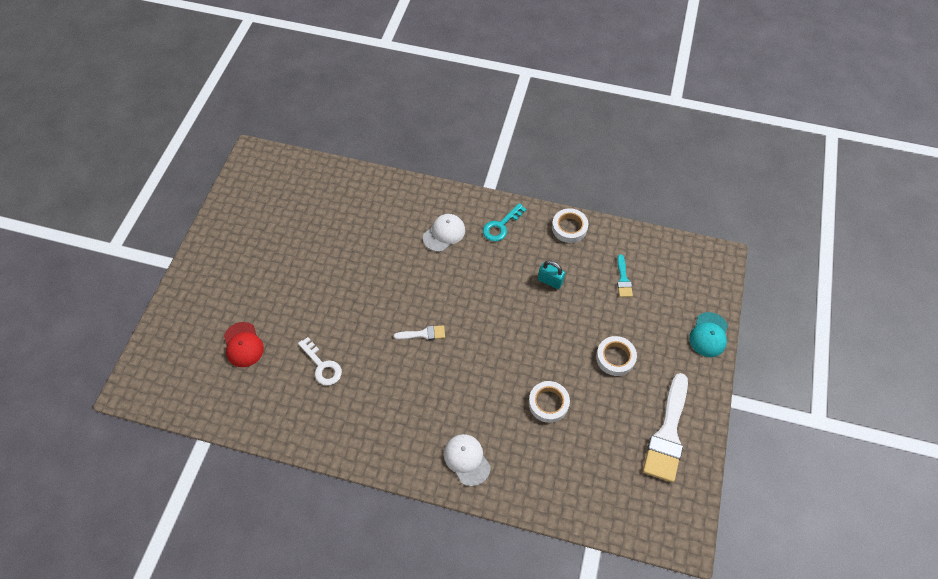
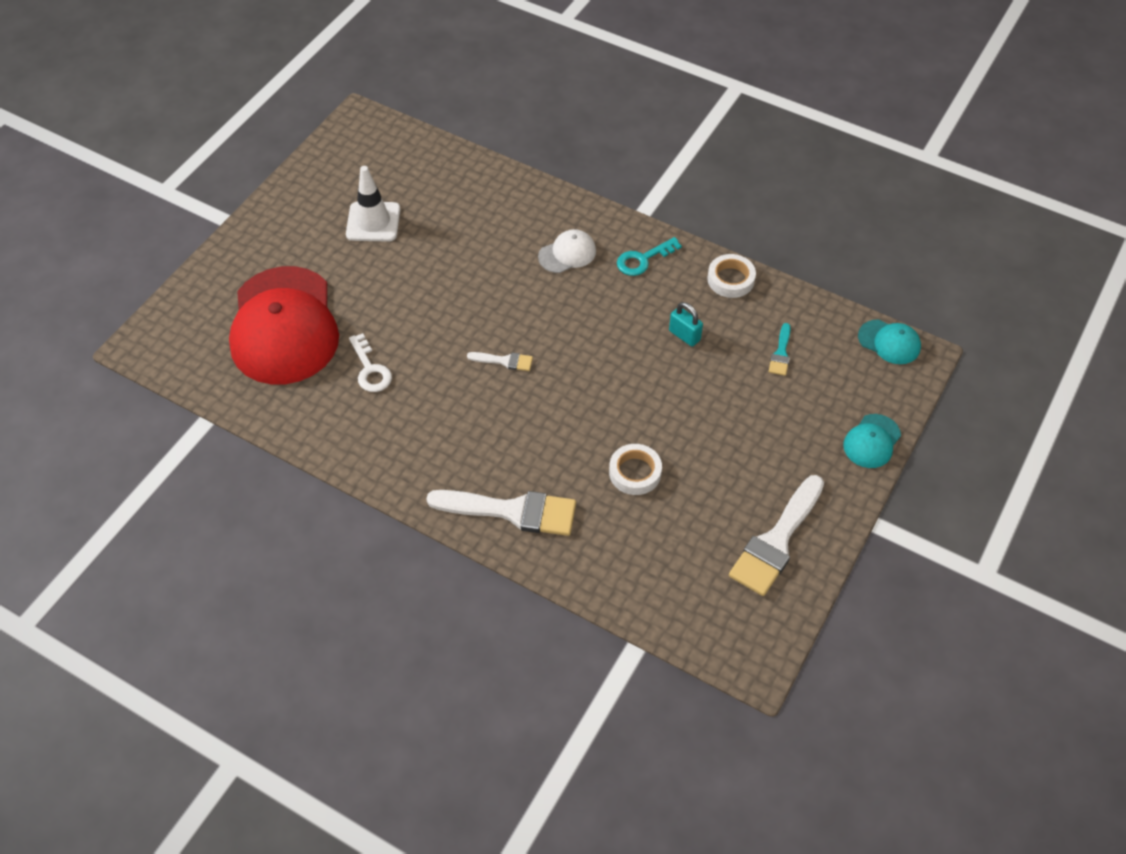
camera: 15 degrees right, 5 degrees down
red cap [224,322,264,367] -> red cap [229,266,339,385], size x2.33
white cap [444,434,491,486] -> white brush [427,490,576,536]
white tape [596,336,637,376] -> none
none -> white traffic cone [346,166,400,242]
none -> turquoise cap [858,319,921,364]

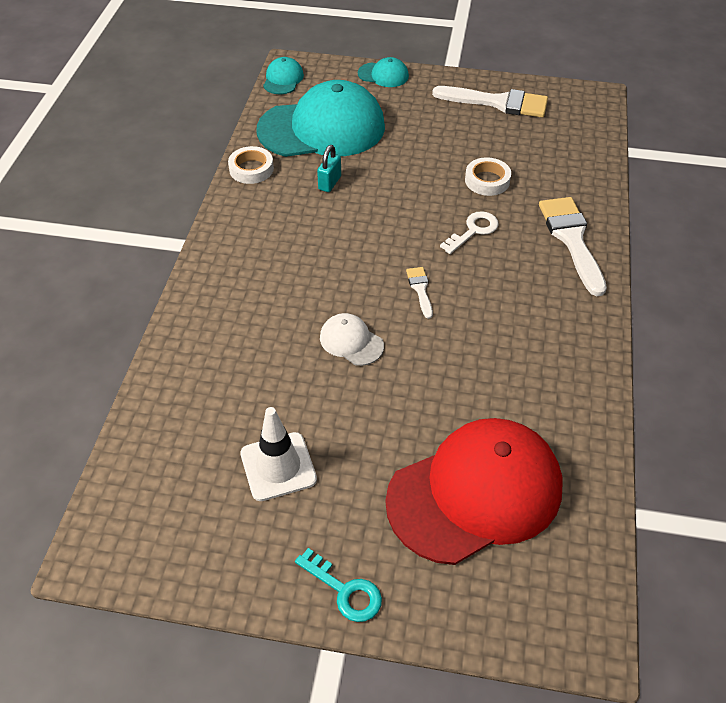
camera: 110 degrees left, 5 degrees down
white key [349,333,392,392] -> white key moved to [440,211,499,254]
white cap [538,229,596,273] -> white cap moved to [320,313,384,366]
turquoise key [617,237,682,276] -> turquoise key moved to [295,548,382,622]
turquoise brush [769,323,791,376] -> turquoise cap [256,80,385,157]

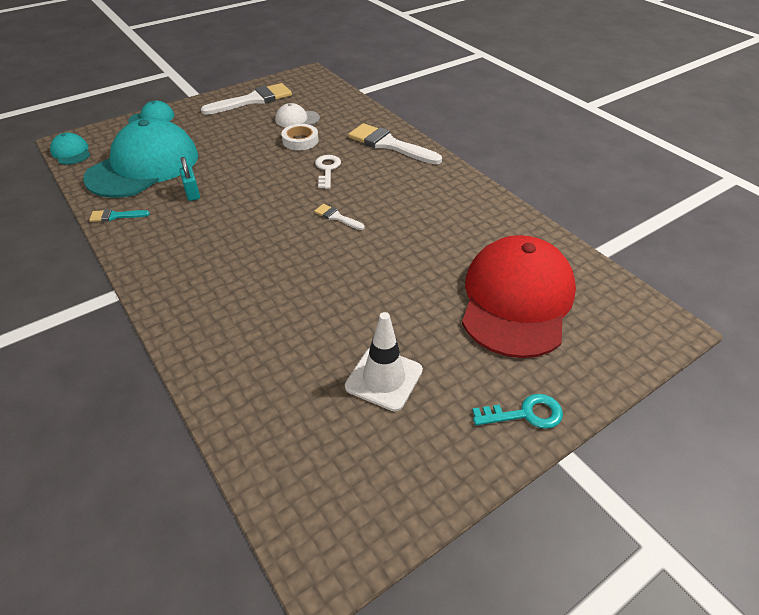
camera: 45 degrees left, 5 degrees down
white tape [228,146,274,184] -> turquoise brush [89,209,150,222]
white cap [320,313,384,366] -> white cap moved to [275,103,320,127]

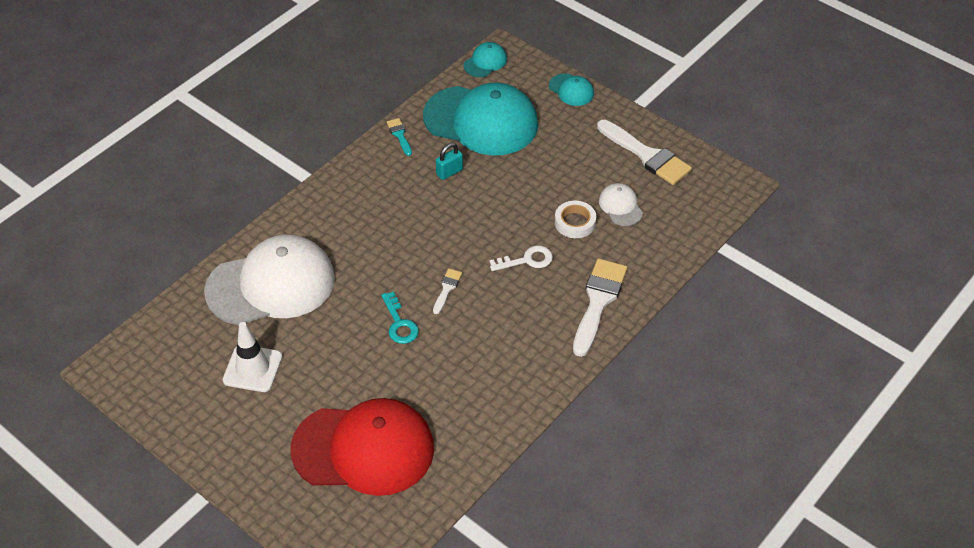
camera: 75 degrees right, 5 degrees up
turquoise key [472,394,563,429] -> turquoise key moved to [381,291,419,344]
none -> white cap [204,235,335,325]

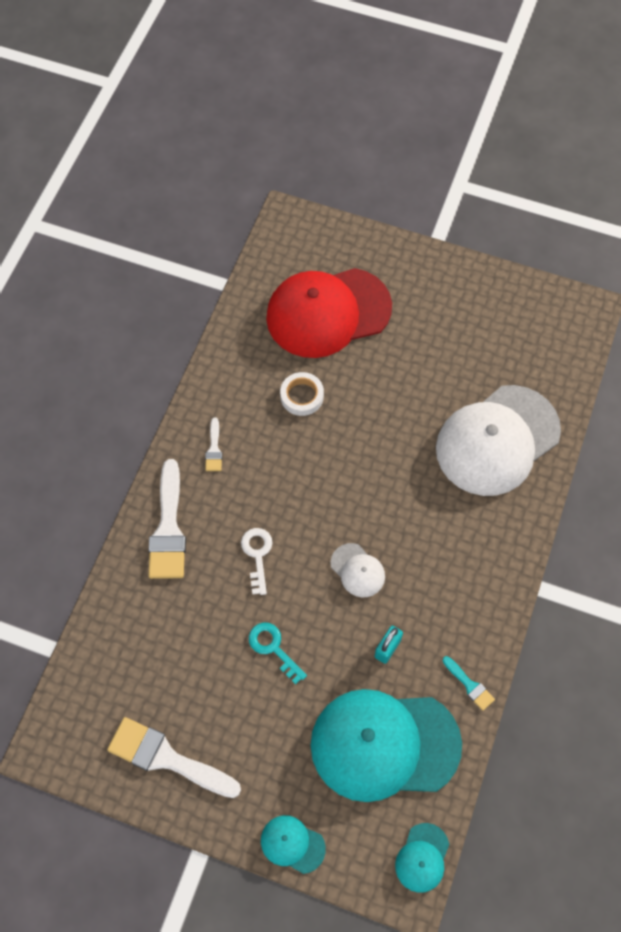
camera: 160 degrees right, 15 degrees up
white traffic cone [223,322,282,392] -> none
turquoise key [381,291,419,344] -> turquoise key moved to [249,622,307,685]
white brush [433,269,462,314] -> white brush moved to [205,418,222,471]
white key [489,245,553,271] -> white key turned 120 degrees clockwise [241,528,272,595]
white tape [555,201,596,238] -> white tape moved to [280,372,324,416]
white cap [599,183,643,226] -> white cap moved to [331,543,385,597]

